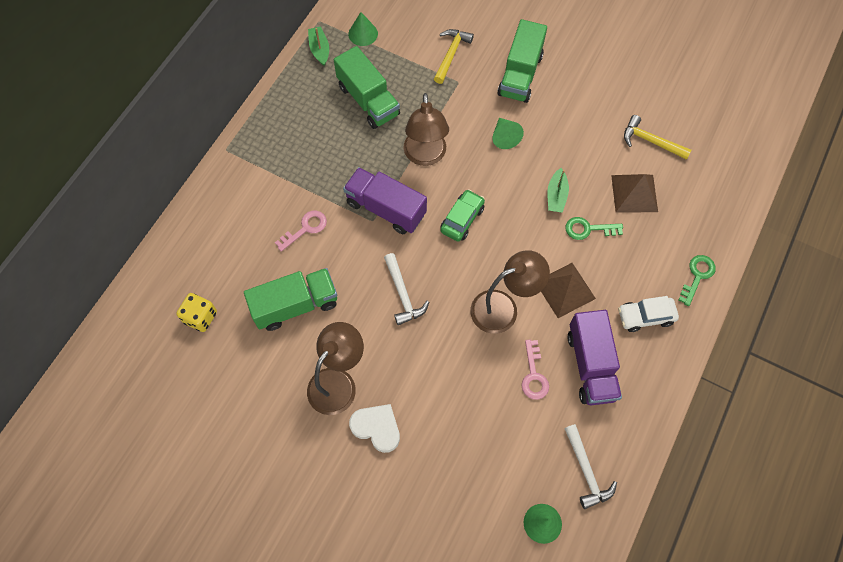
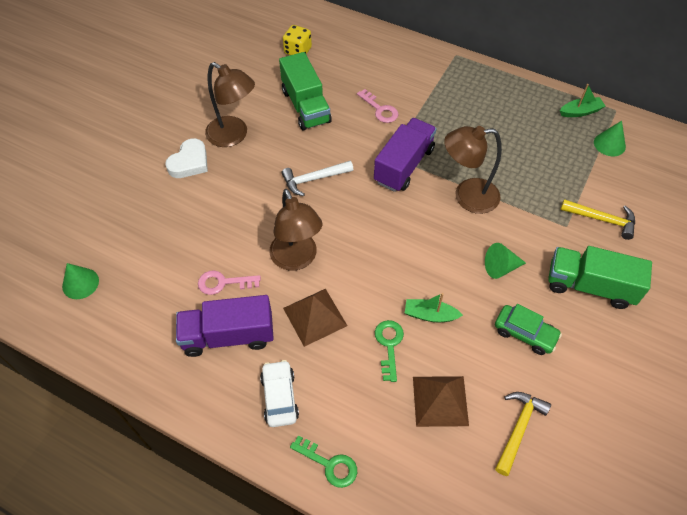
camera: 90 degrees right, 10 degrees down
green truck [334,46,400,129] -> none
green car [440,189,485,242] -> green car moved to [495,304,562,355]
white hammer [564,424,617,509] -> none

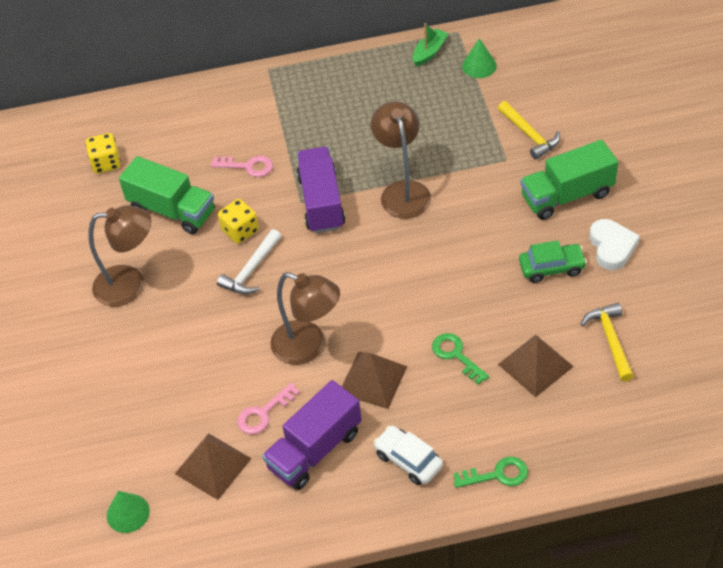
camera: 35 degrees left, 5 degrees down
white heart [165,139,208,178] -> white heart moved to [590,219,640,270]
green boat [405,293,463,322] -> none
brown lamp [444,126,502,214] -> brown lamp turned 120 degrees clockwise [371,101,431,219]
green cone [485,243,526,279] -> none
yellow hammer [561,199,635,240] -> yellow hammer turned 75 degrees clockwise [498,101,560,160]
none -> brown pyramid [175,433,252,500]
none -> yellow dice [218,199,259,244]

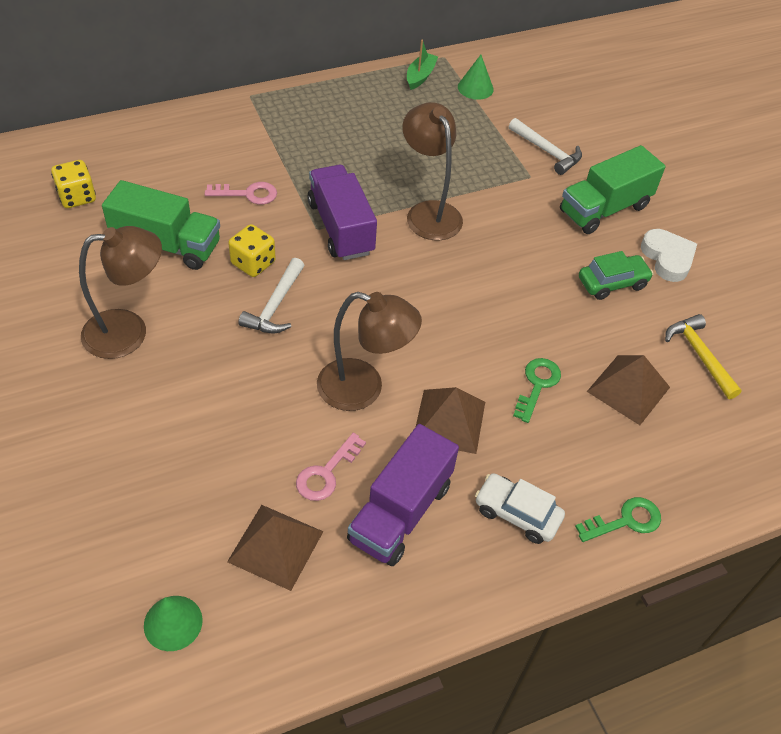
camera: 20 degrees left, 0 degrees up
green key [432,333,489,385] -> green key turned 75 degrees clockwise [513,358,561,423]
yellow hammer [498,101,560,160] -> white hammer [509,118,582,175]

